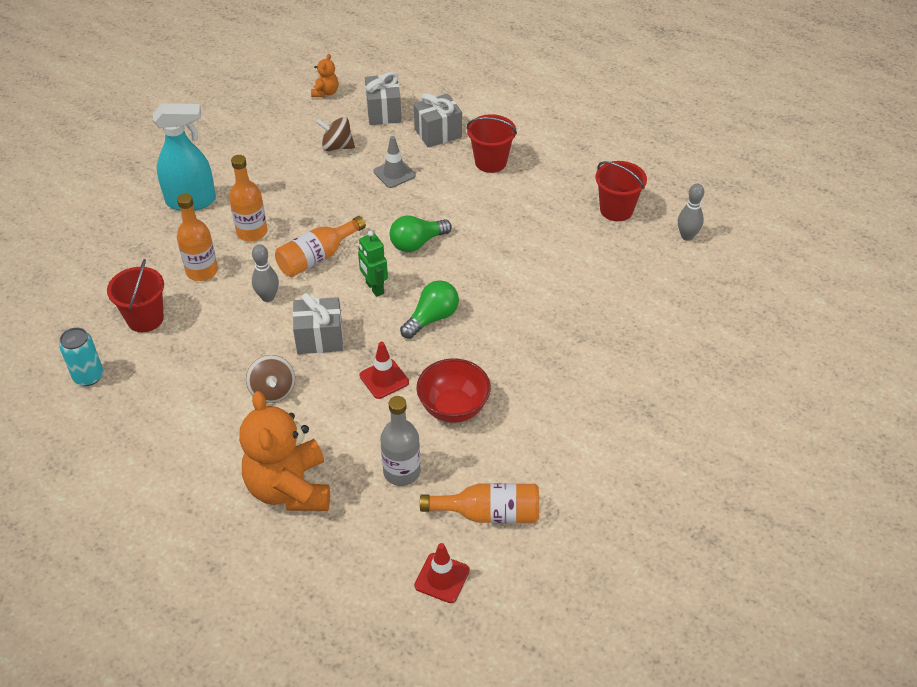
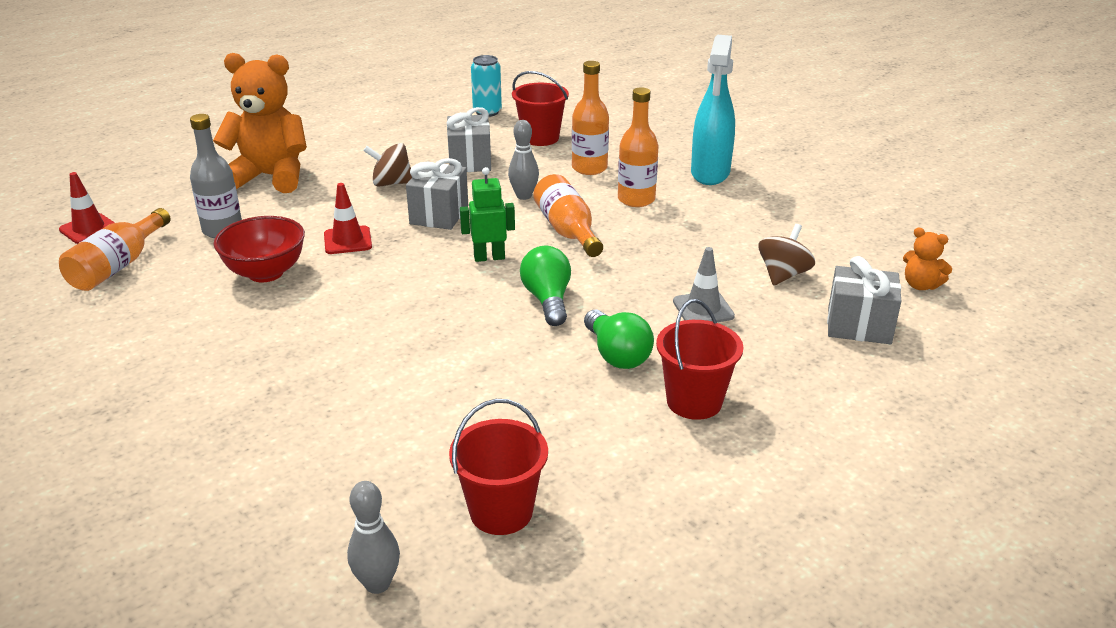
camera: 110 degrees right, 15 degrees down
green light bulb [400,280,459,339] -> green light bulb moved to [584,310,654,369]
grey gift [414,93,462,147] -> grey gift moved to [447,107,491,172]

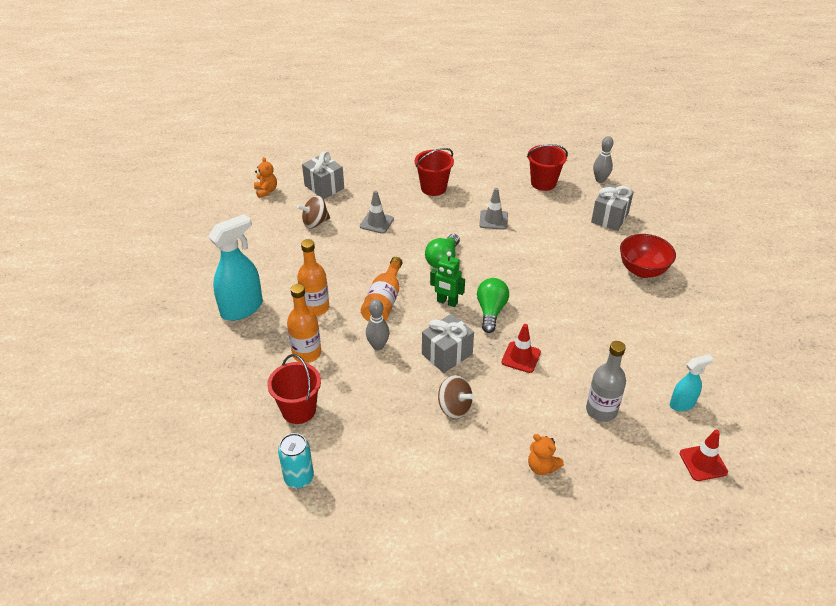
camera: 145 degrees left, 10 degrees up
orange bottle [59,208,171,291] -> turquoise spray bottle [670,354,713,411]
orange teddy bear [213,53,307,193] -> orange teddy bear [528,434,564,475], size x0.45
red bowl [214,216,305,282] -> red bowl moved to [620,234,676,278]
grey gift [447,107,491,172] -> grey gift moved to [591,184,634,231]
green light bulb [584,310,654,369] -> green light bulb moved to [477,278,509,333]
none -> grey traffic cone [479,188,508,230]

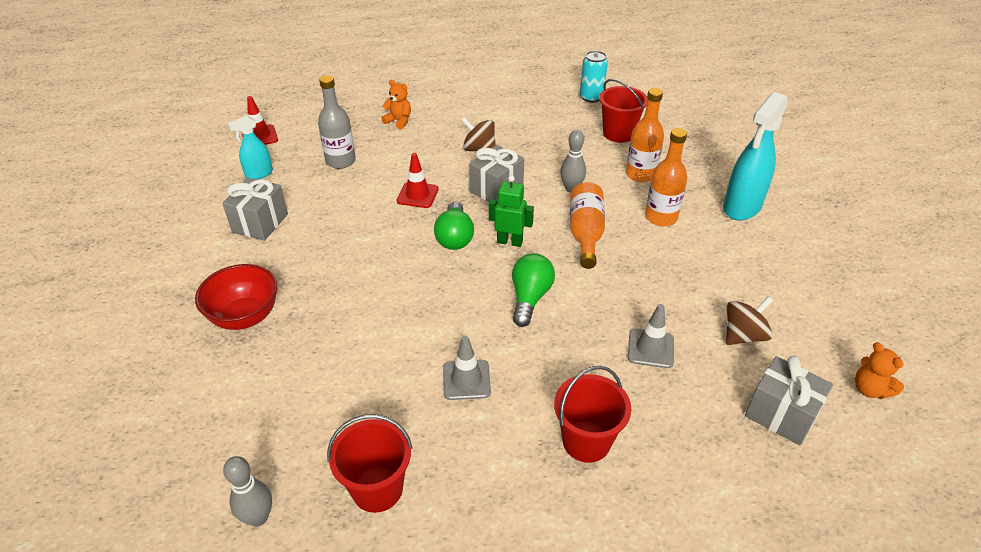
camera: 170 degrees right, 0 degrees up
grey gift [591,184,634,231] -> grey gift moved to [223,178,288,241]

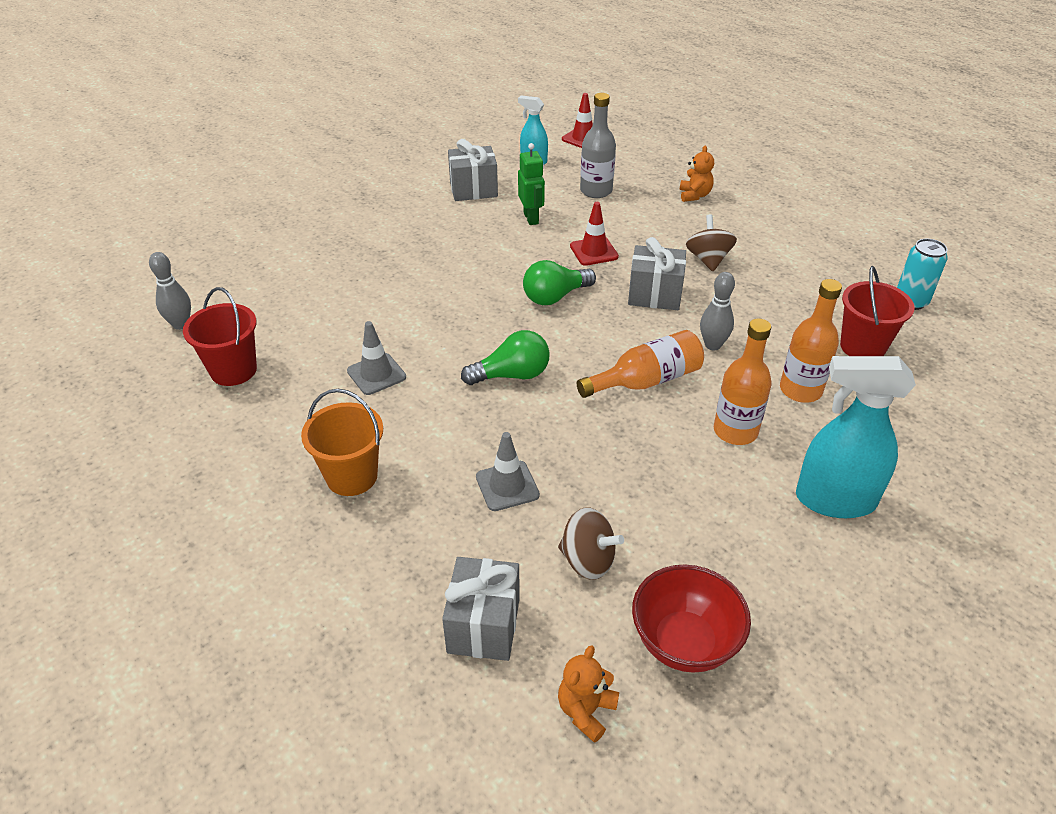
camera: 60 degrees right, 0 degrees up
red bowl [195,264,277,330] -> red bowl moved to [632,564,751,673]
green robot [489,175,534,247] -> green robot moved to [518,143,545,225]
red bucket [554,366,631,463] -> orange bucket [301,389,383,496]

